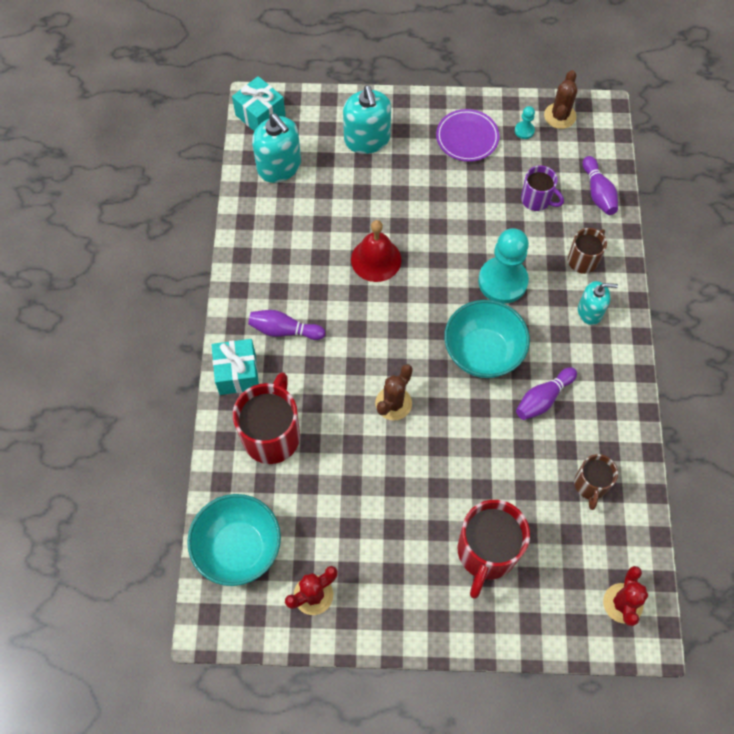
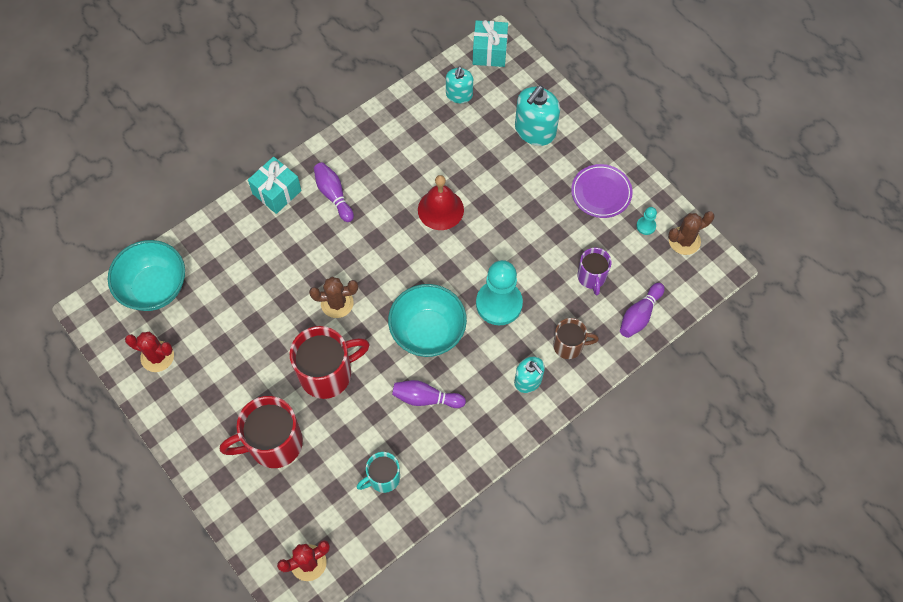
camera: 50 degrees right, 0 degrees up
red mug [233,372,300,464] -> red mug moved to [290,326,370,399]
turquoise soap dispenser [252,114,301,183] -> turquoise soap dispenser [446,66,473,103], size x0.63
brown mug [574,454,618,510] -> turquoise mug [356,452,400,493]

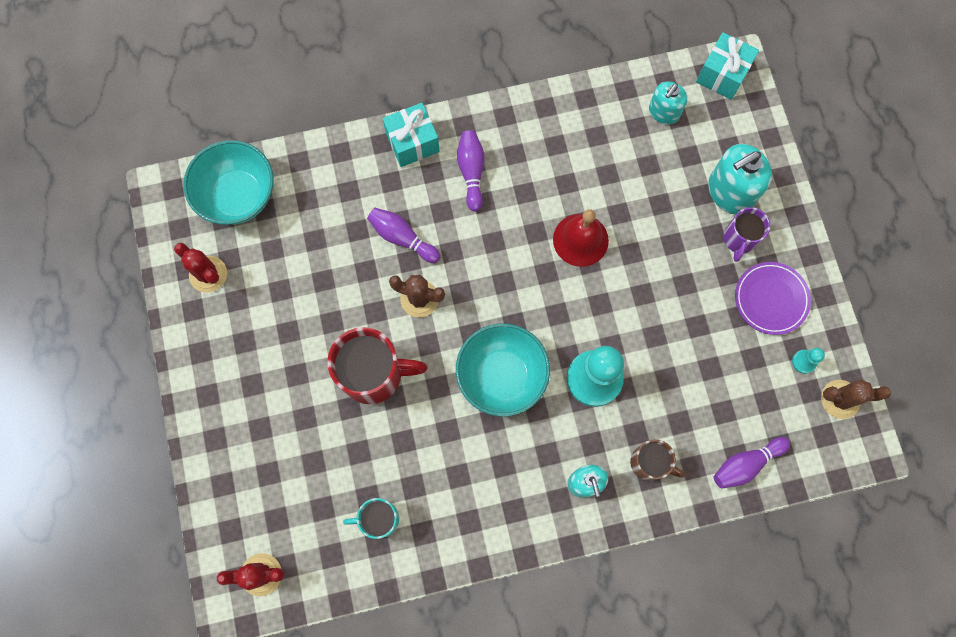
camera: 25 degrees right, 10 degrees up
red mug [220,396,303,468] -> none
purple bowling pin [392,380,466,408] -> purple bowling pin moved to [367,208,440,263]
purple mug [578,248,612,295] -> purple mug moved to [724,207,770,262]

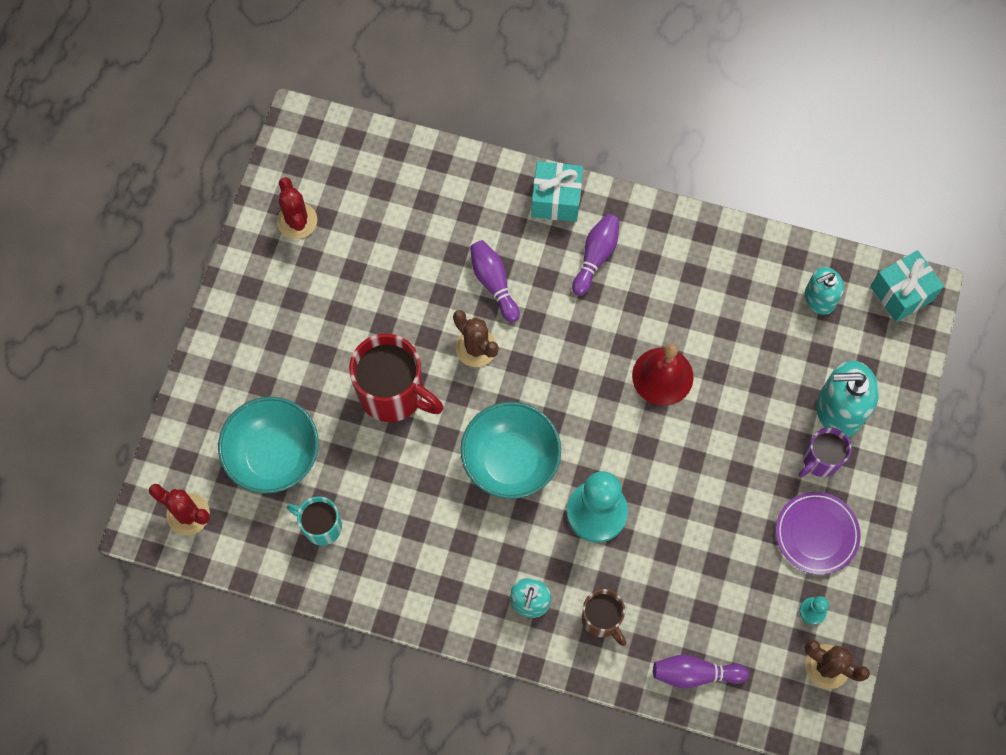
camera: 30 degrees right, 5 degrees down
turquoise bowl [183,140,274,225] -> turquoise bowl moved to [218,397,319,494]

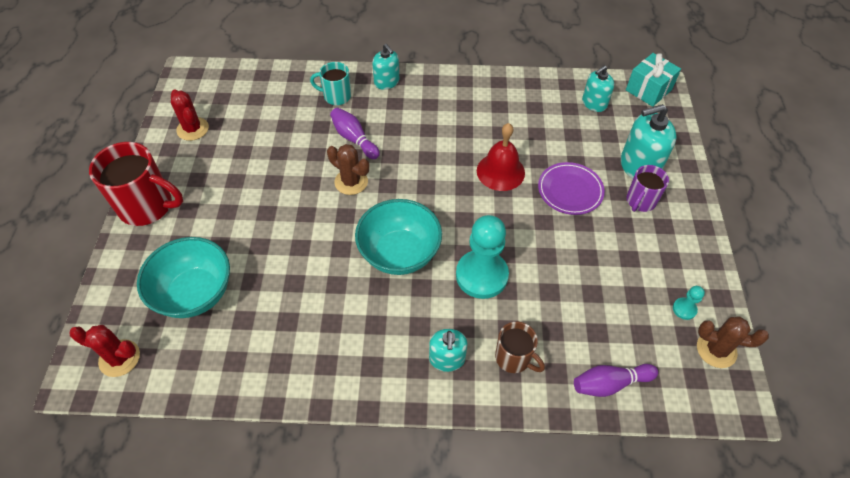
camera: 15 degrees left, 15 degrees down
turquoise mug [287,496,342,546] -> turquoise mug moved to [310,62,351,105]
red mug [349,334,444,422] -> red mug moved to [89,142,183,226]
turquoise gift [531,161,583,222] -> turquoise soap dispenser [372,44,399,90]
purple bowling pin [572,214,620,296] -> none
purple plate [776,492,861,575] -> purple plate moved to [538,162,605,215]

